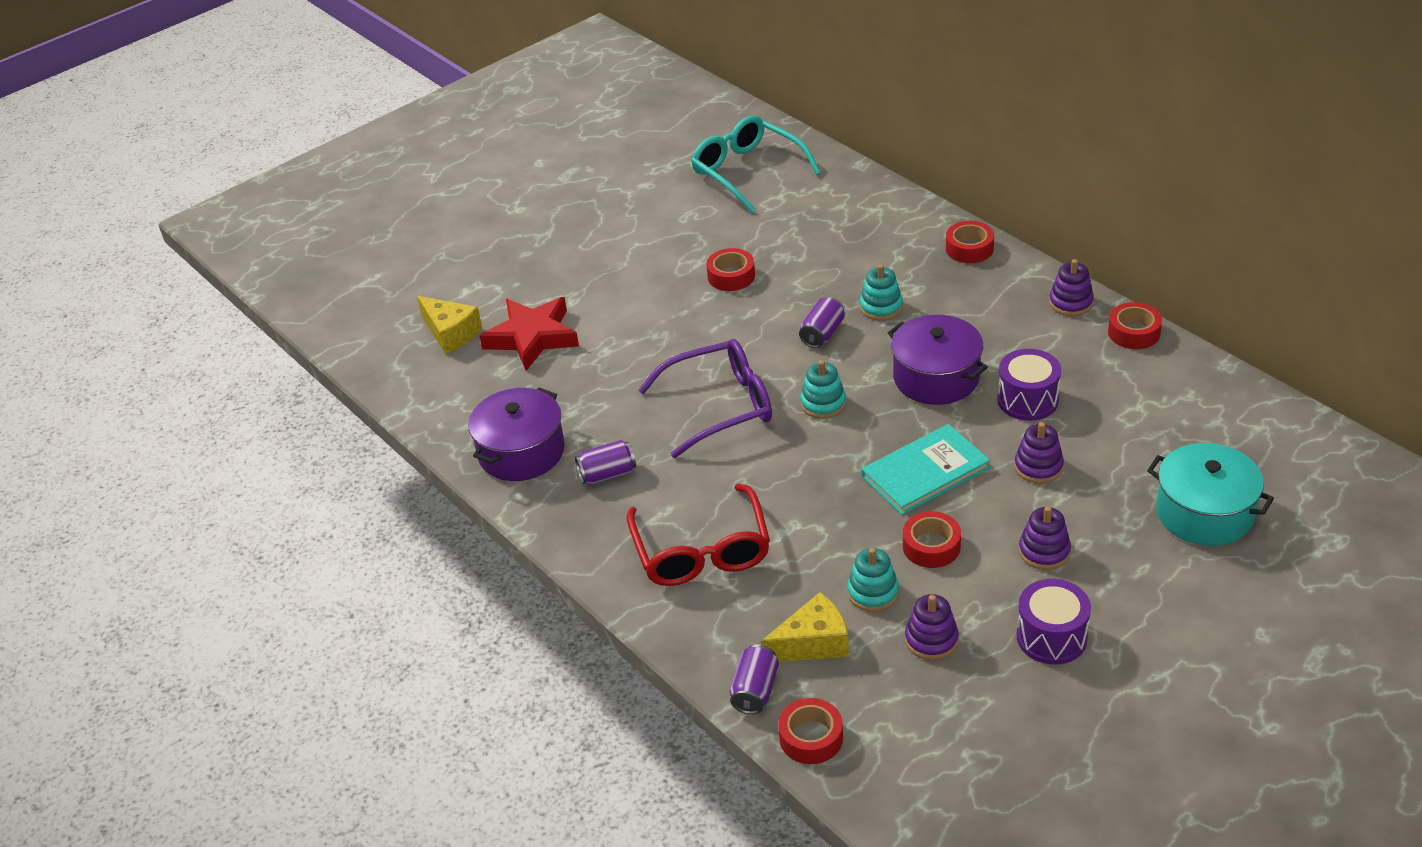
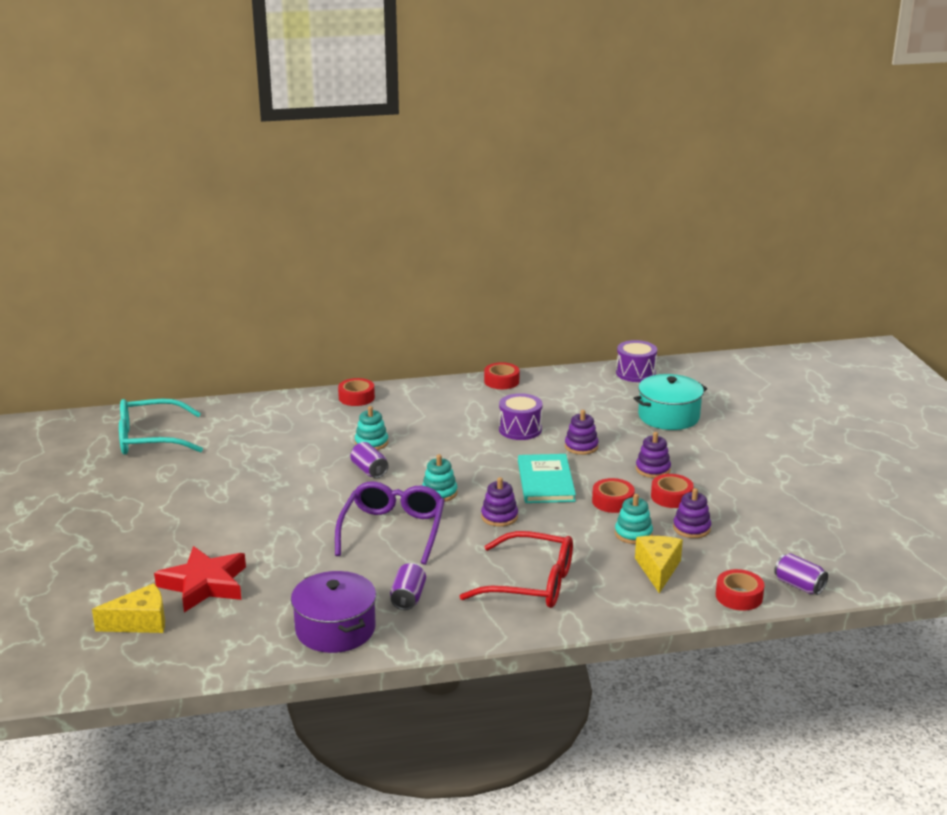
camera: 65 degrees left, 15 degrees down
red tape [706,248,755,291] -> red tape moved to [651,474,694,508]
purple can [730,644,779,714] -> purple can moved to [774,553,828,595]
purple pot [888,315,988,405] -> none
purple drum [1016,579,1091,664] -> purple drum moved to [616,340,657,382]
purple stacking toy [1049,259,1094,316] -> purple stacking toy moved to [481,477,518,527]

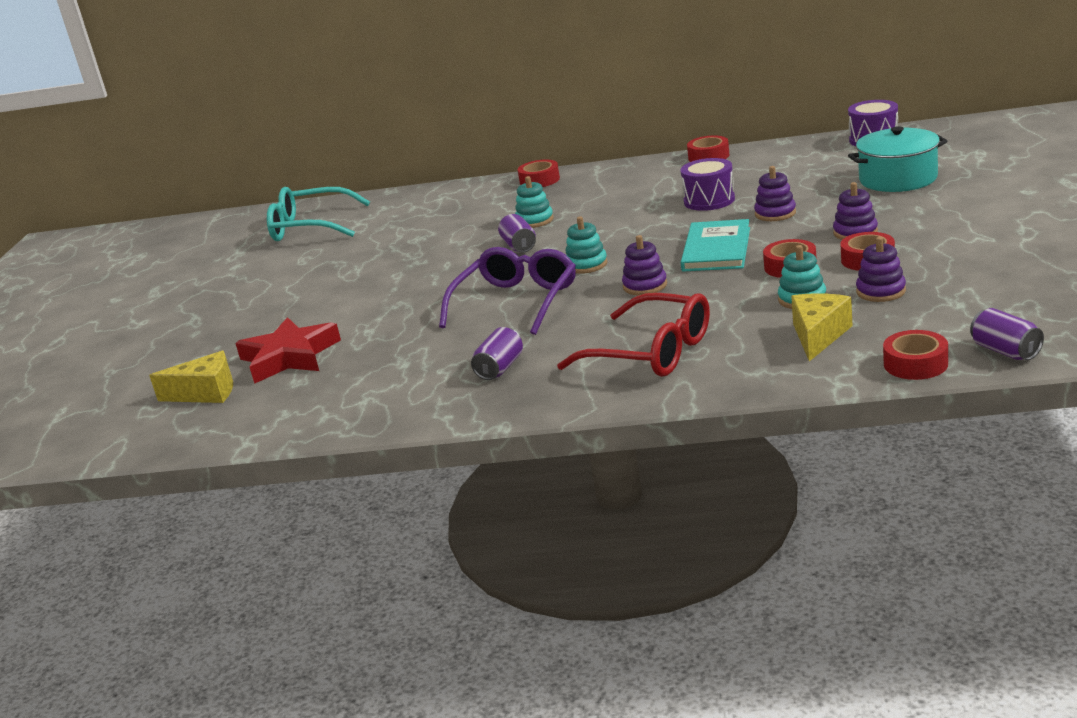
camera: 20 degrees right, 0 degrees up
purple pot [291,571,376,653] -> none

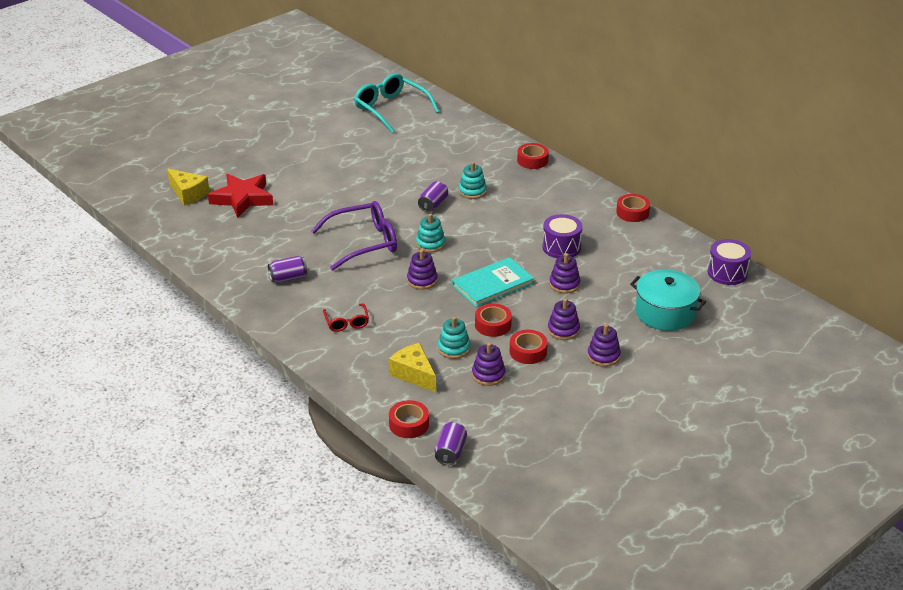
camera: 40 degrees right, 10 degrees up
red glasses [557,293,710,377] -> red glasses [323,303,369,332], size x0.51
yellow cheese [791,293,853,361] -> yellow cheese turned 105 degrees counterclockwise [389,343,436,393]
none -> purple stacking toy [587,324,621,367]

